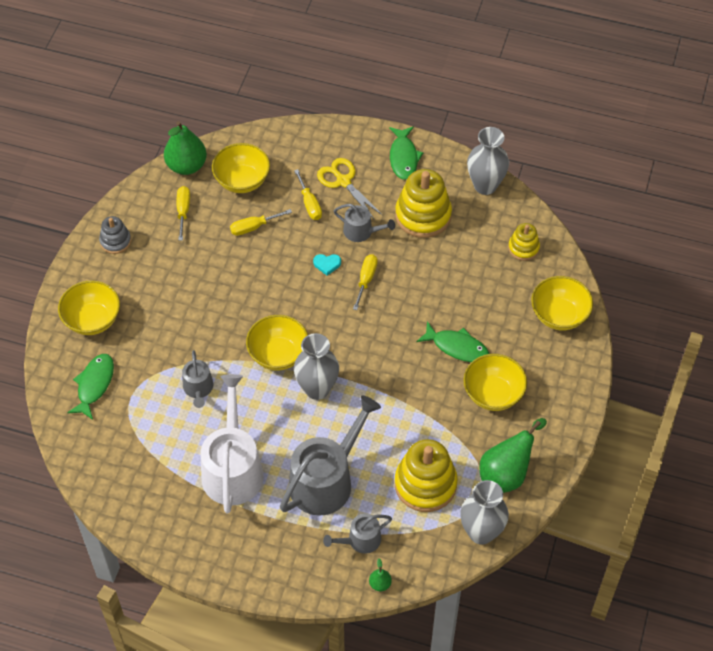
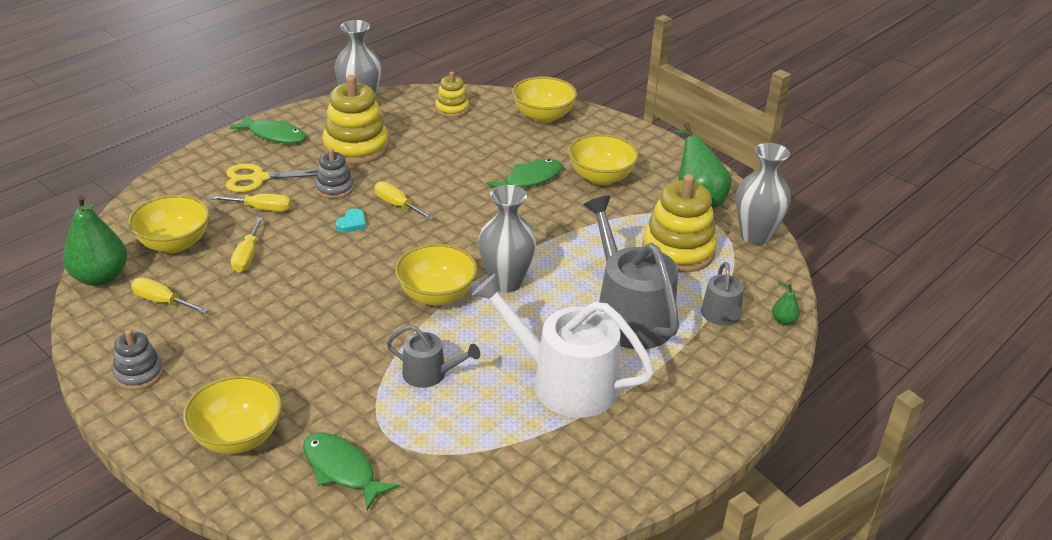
camera: 65 degrees left, 20 degrees down
grey watering can [334,204,395,242] -> grey stacking toy [315,148,354,199]

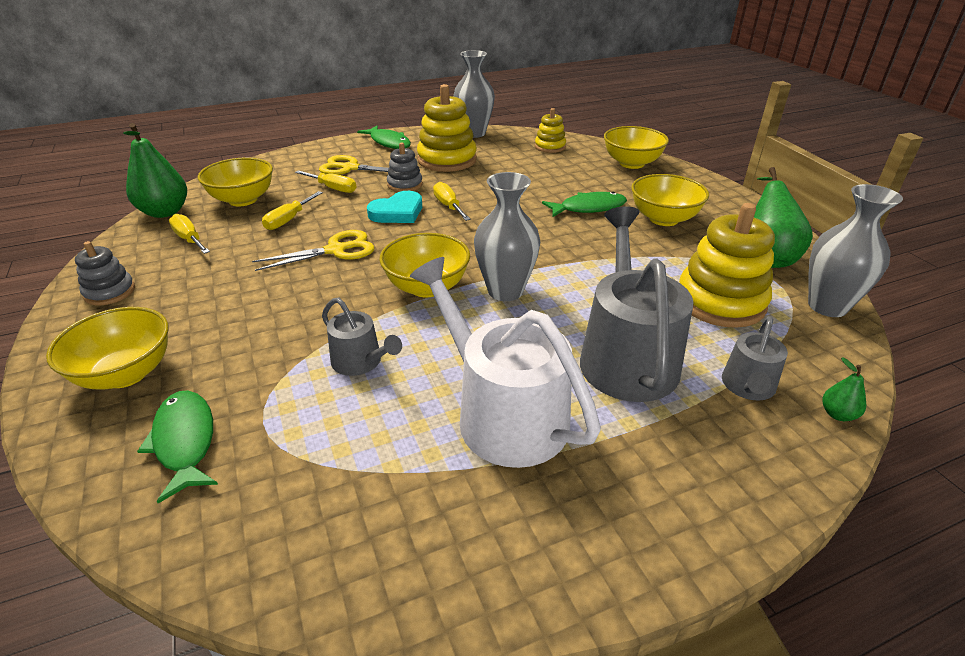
camera: 25 degrees right, 0 degrees up
turquoise heart [336,208,366,232] -> turquoise heart [367,191,422,223], size x1.74
none -> yellow scissors [252,230,375,271]

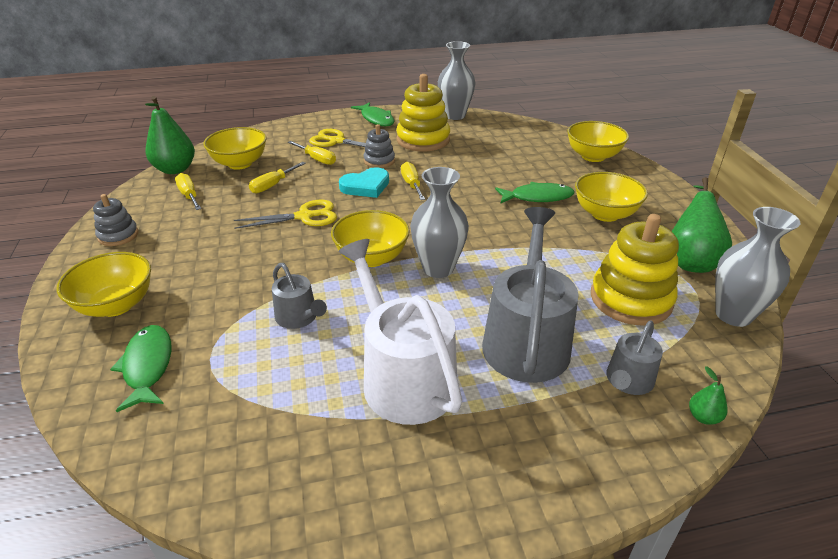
camera: 10 degrees right, 0 degrees up
yellow stacking toy [535,108,566,153] -> none

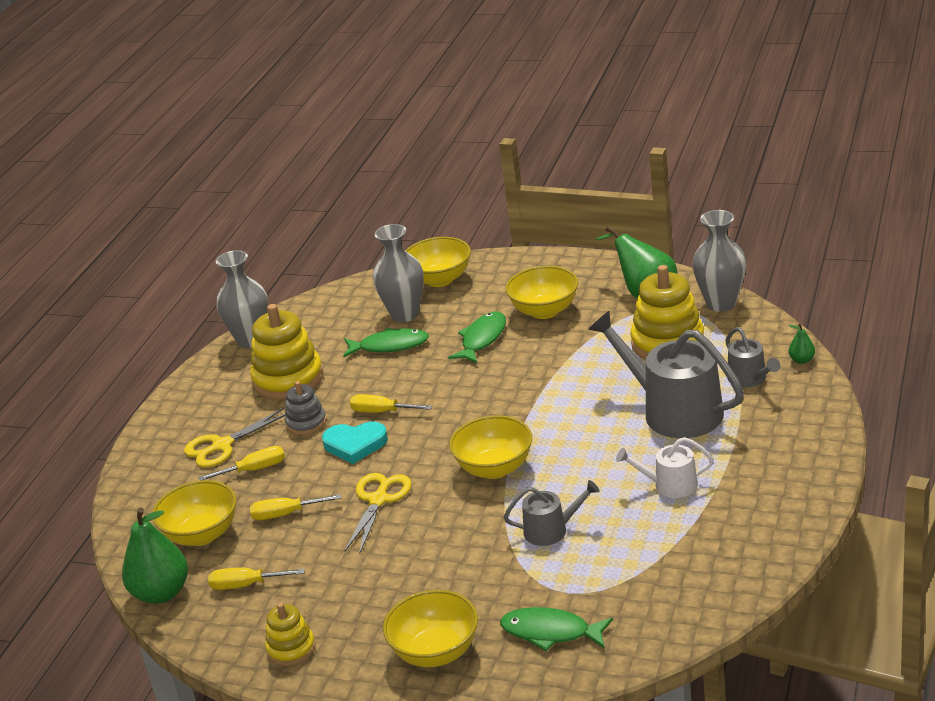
camera: 55 degrees left, 5 degrees down
grey stacking toy [93,194,138,246] -> yellow stacking toy [265,603,315,666]
yellow screwdriver [249,162,306,193] -> yellow screwdriver turned 105 degrees clockwise [250,494,341,520]
turquoise heart [339,167,389,198] -> turquoise heart turned 90 degrees clockwise [322,421,388,464]
white watering can [339,239,462,425] -> white watering can [616,437,714,498], size x0.51
green fish [351,102,394,126] -> green fish moved to [343,328,429,357]
grey vase [410,167,469,278] -> grey vase moved to [373,224,424,322]

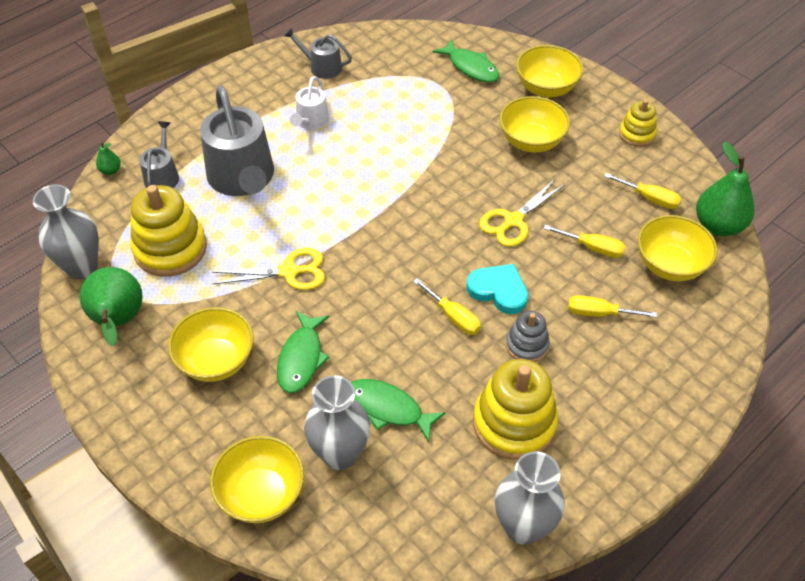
camera: 155 degrees left, 20 degrees up
yellow scissors [184,408,286,468] -> yellow scissors moved to [212,248,325,290]
green fish [448,312,506,363] -> green fish turned 45 degrees counterclockwise [277,311,329,393]
yellow bowl [449,415,532,479] -> yellow bowl moved to [499,96,570,153]
grey watering can [504,480,600,546] -> grey watering can moved to [284,27,352,79]
white watering can [616,437,714,498] -> white watering can turned 75 degrees clockwise [290,76,329,130]

